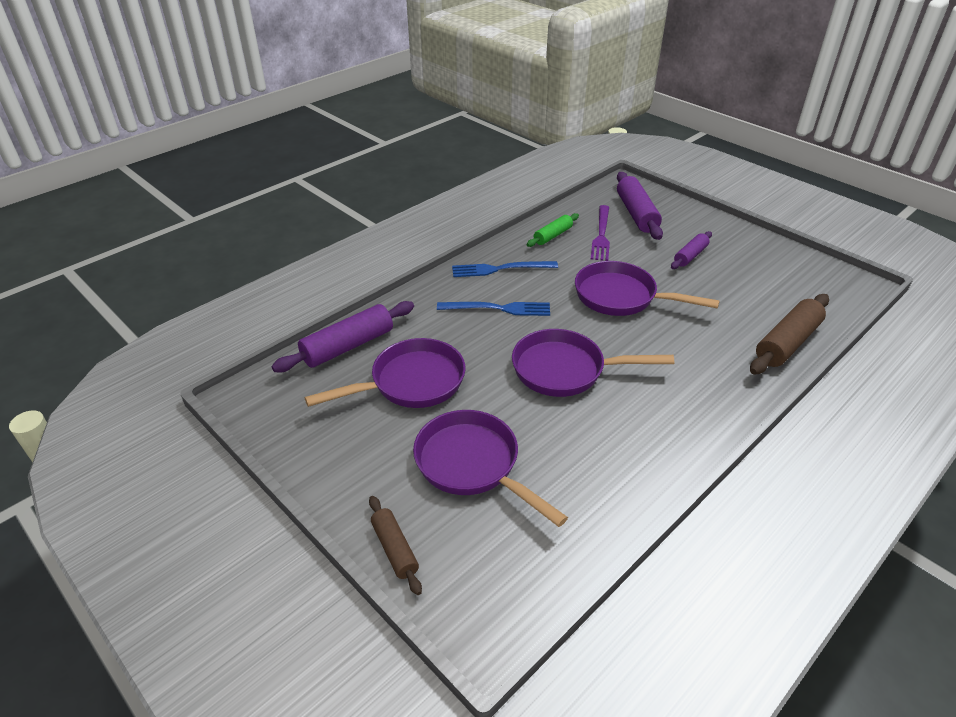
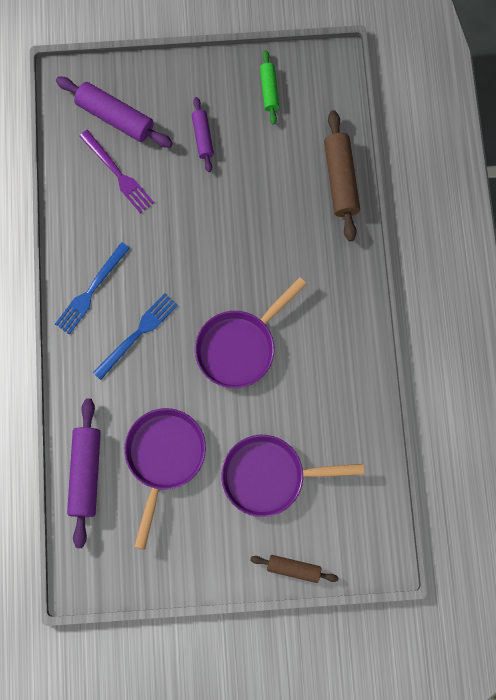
camera: 50 degrees left, 35 degrees up
green rolling pin [527,213,579,247] -> green rolling pin moved to [260,50,279,125]
purple pan [575,261,720,316] -> none

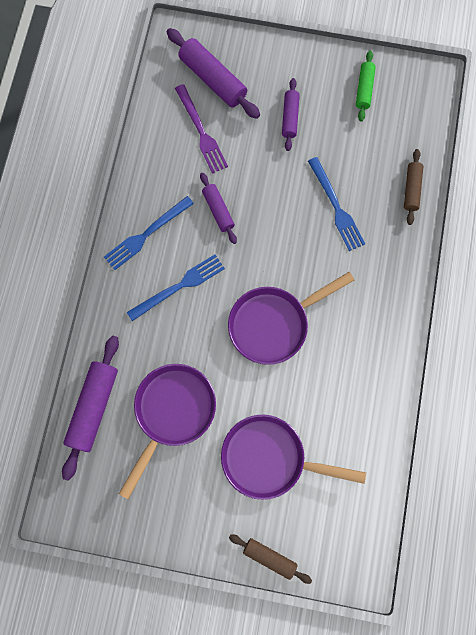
camera: 15 degrees right, 0 degrees up
brown rolling pin [324,110,360,241] -> brown rolling pin [404,149,423,225], size x0.59
none -> purple rolling pin [200,173,237,244]
none -> blue fork [308,157,365,251]

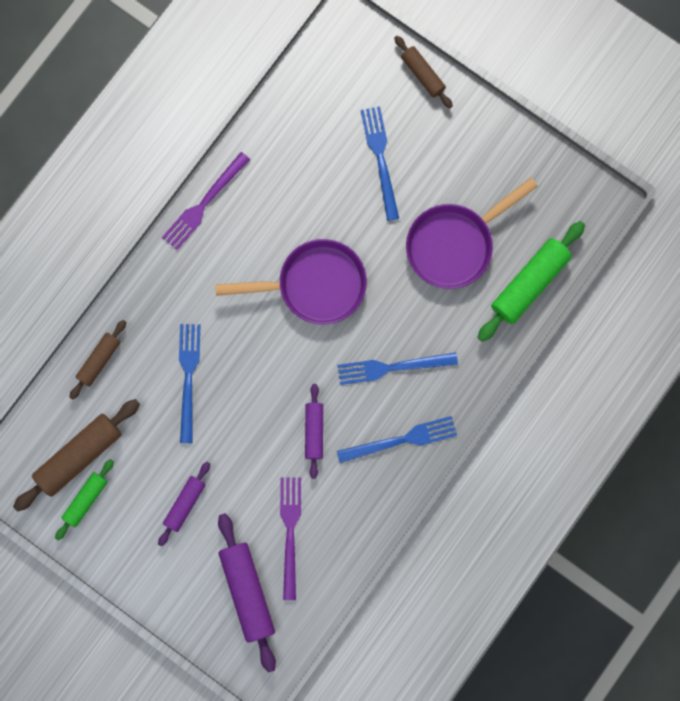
camera: 155 degrees left, 5 degrees up
purple rolling pin [62,335,119,481] -> green rolling pin [478,221,585,342]
purple pan [221,415,366,500] -> blue fork [361,106,399,221]
none -> brown rolling pin [13,399,140,512]
none -> purple fork [162,152,250,250]

